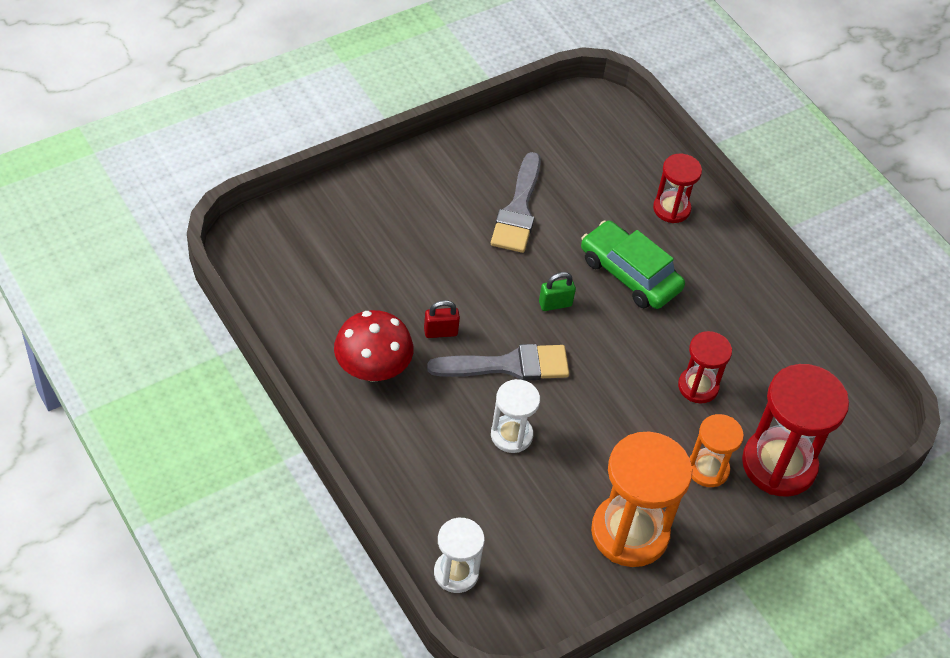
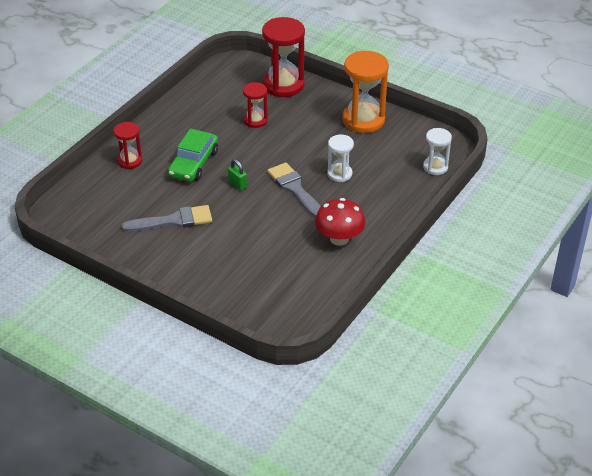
camera: 110 degrees left, 10 degrees down
red padlock [424,300,460,338] -> none
orange hourglass [690,414,744,487] -> none

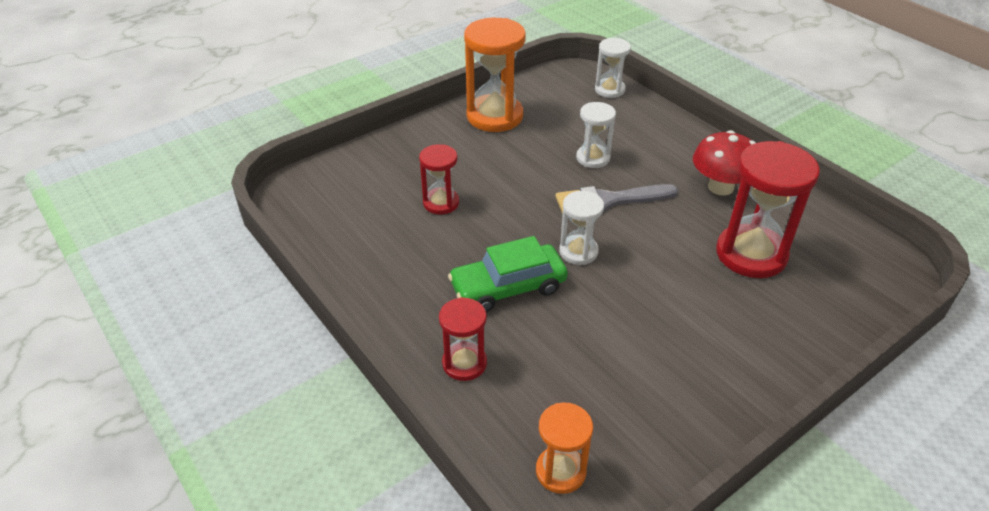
camera: 70 degrees left, 0 degrees up
grey brush [122,205,212,232] -> none
green car [168,129,218,182] -> green car turned 120 degrees clockwise [448,236,568,312]
green padlock [228,159,247,191] -> white hourglass [559,191,604,265]
red hourglass [262,17,305,97] -> red hourglass moved to [716,141,820,278]
none -> orange hourglass [536,402,593,494]

